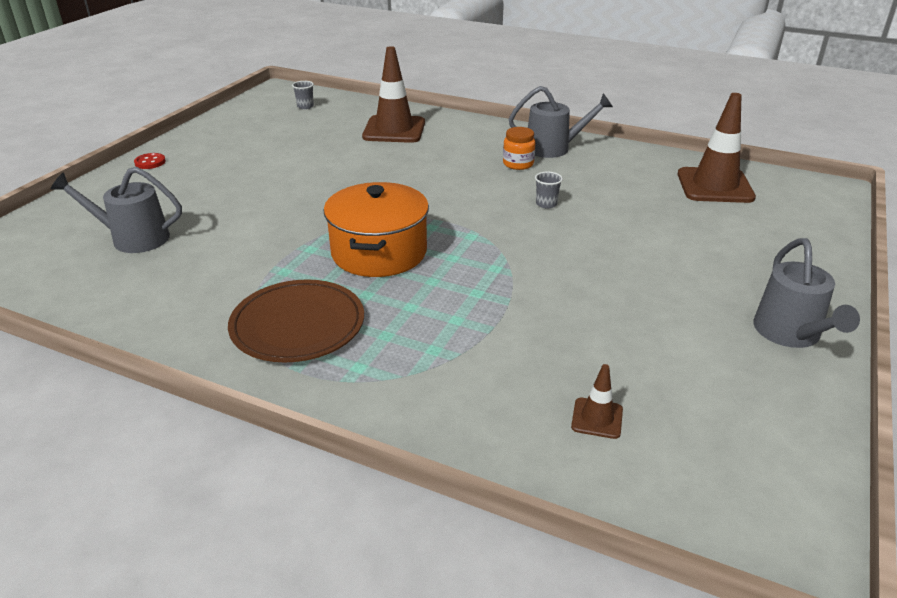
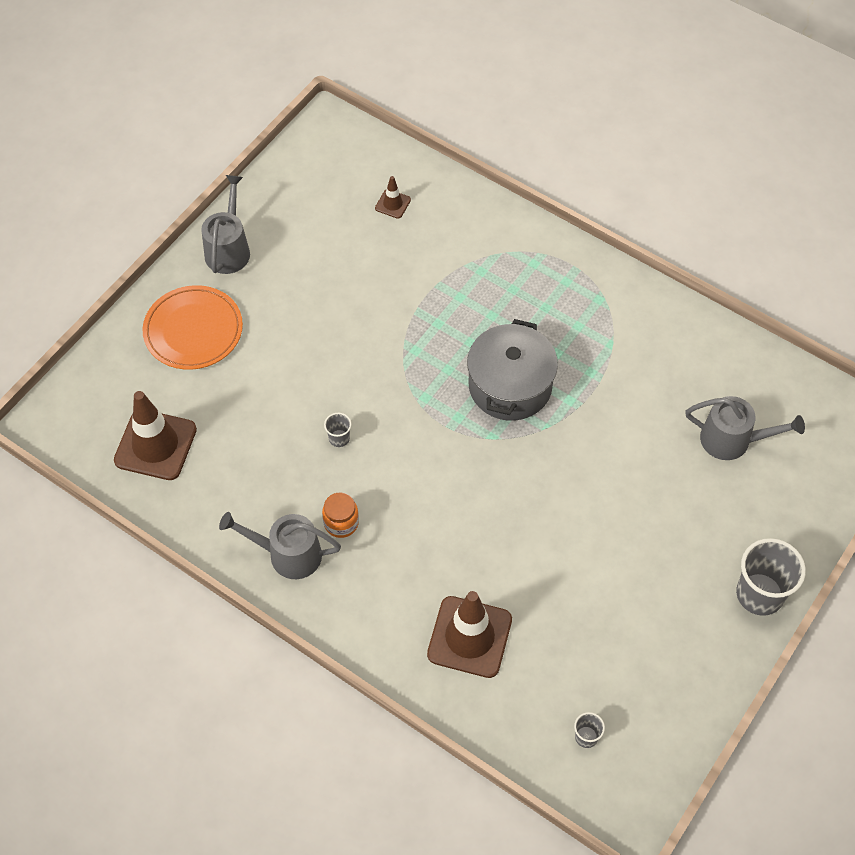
camera: 170 degrees left, 25 degrees up
red button [134,153,166,169] -> grey cup [736,538,806,616]
brown plate [228,279,364,362] -> none
orange pot [323,182,429,277] -> grey pot [467,319,558,421]
none -> orange plate [142,285,243,370]

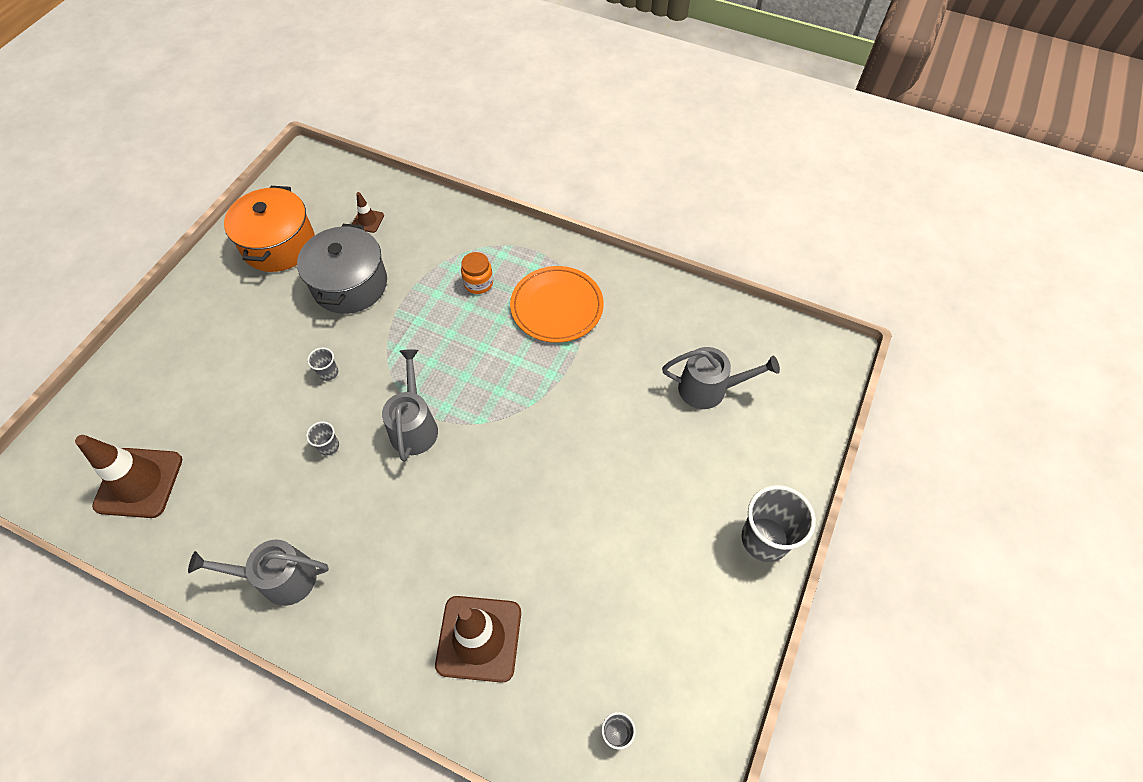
camera: 10 degrees left, 0 degrees up
orange plate [142,285,243,370] -> orange plate moved to [510,266,604,343]
grey watering can [201,175,250,274] -> grey watering can moved to [382,349,438,462]
orange jar [322,493,359,538] -> orange jar moved to [461,252,493,294]
grey pot [467,319,558,421] -> grey pot moved to [297,224,387,314]
none -> orange pot [224,186,315,272]
none -> grey cup [307,348,338,381]

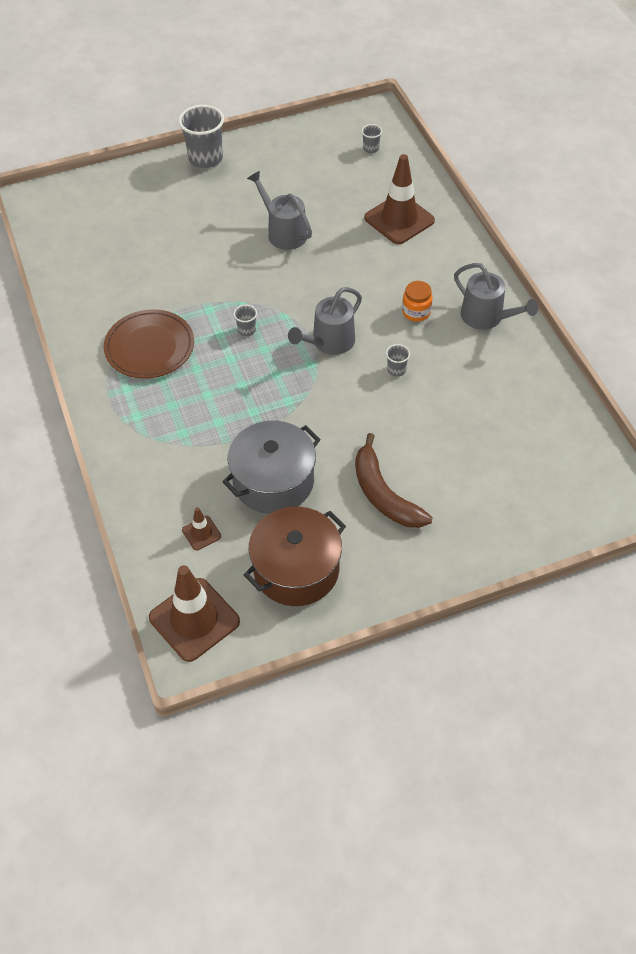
camera: 135 degrees left, 5 degrees down
brown traffic cone [75,435,182,518] -> brown traffic cone moved to [149,565,240,662]
orange pot [224,186,315,272] -> brown pot [244,507,346,606]
grey cup [307,348,338,381] -> grey cup moved to [234,305,257,336]
orange jar [461,252,493,294] -> orange jar moved to [402,281,433,322]
orange plate [510,266,604,343] -> brown plate [103,309,194,379]
grey watering can [662,347,780,409] -> grey watering can moved to [247,171,312,250]
none -> brown banana [355,433,433,528]

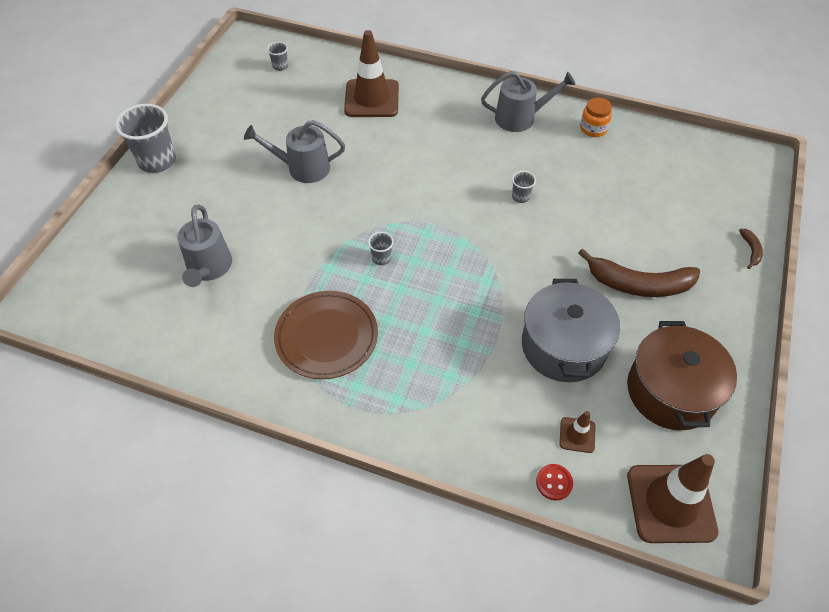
camera: 50 degrees left, 0 degrees up
grey watering can [288,287,362,355] -> grey watering can moved to [177,205,232,287]
orange jar [402,281,433,322] -> orange jar moved to [580,97,612,137]
none -> red button [536,464,573,500]
none -> brown banana [739,229,763,269]

